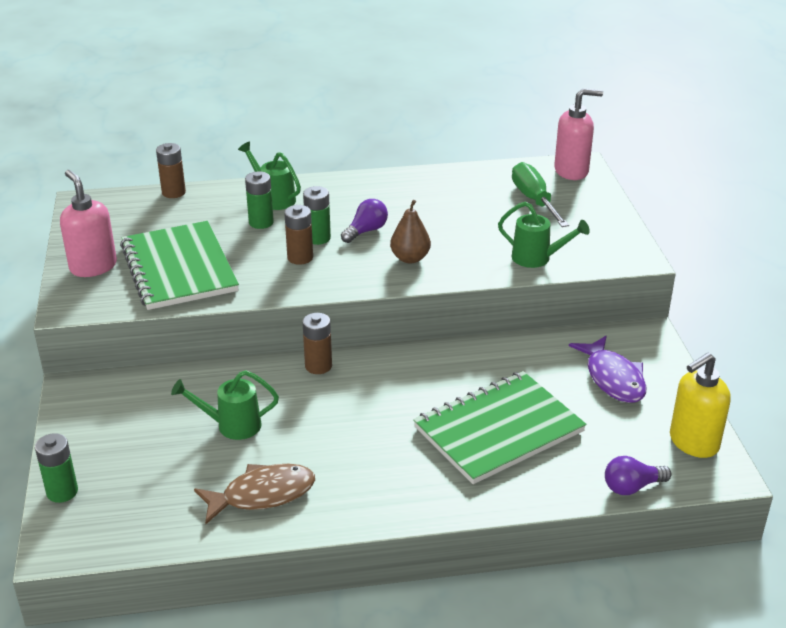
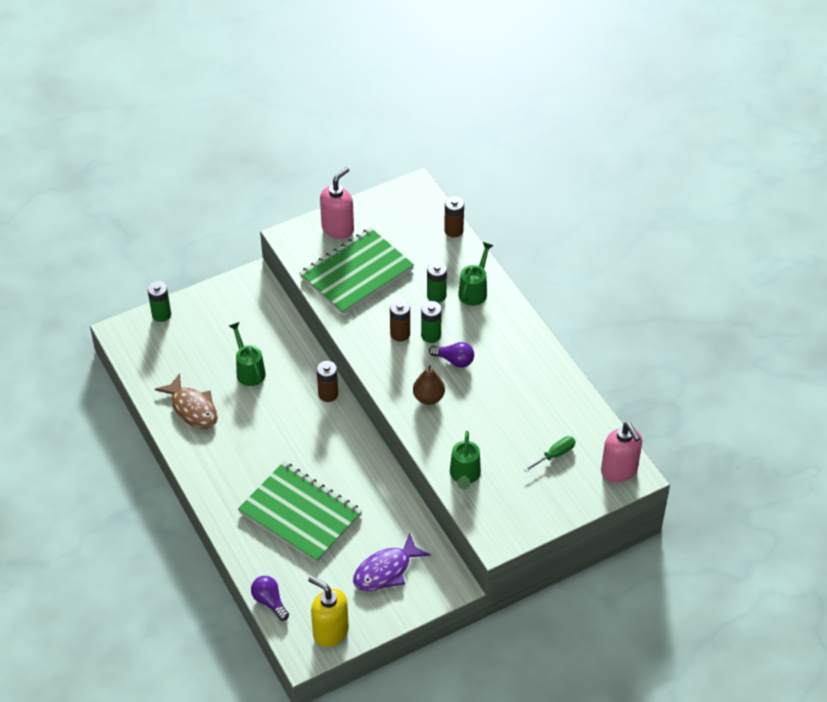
camera: 70 degrees right, 15 degrees up
green screwdriver [512,162,569,227] -> green screwdriver [524,436,576,472], size x0.61

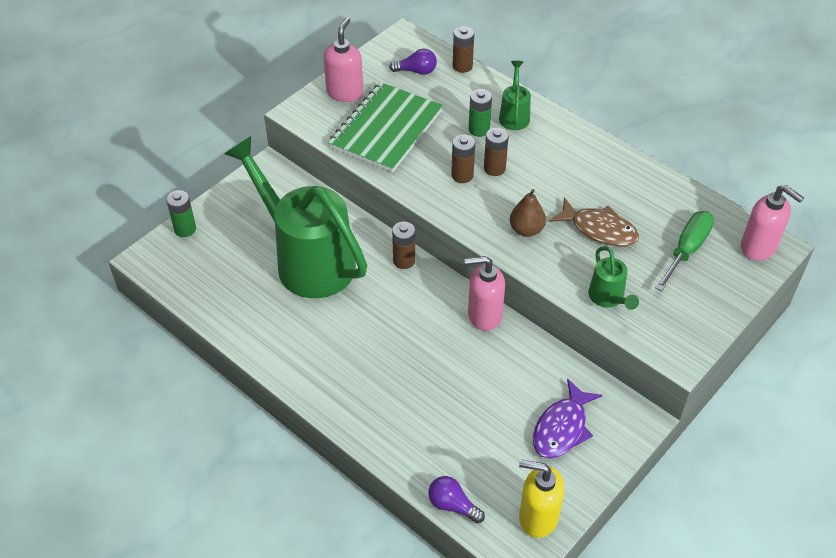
camera: 20 degrees left, 0 degrees up
brown fish [155,373,218,429] -> brown fish moved to [549,197,639,247]
green watering can [229,322,266,386] -> green watering can [225,136,367,298], size x2.36
green notebook [238,462,362,563] -> none
green battery [421,301,442,343] -> brown battery [484,127,509,176]
purple light bulb [429,342,474,368] -> purple light bulb moved to [389,49,437,75]
green screwdriver [524,436,576,472] -> green screwdriver [655,211,714,291], size x1.64
none -> pink soap dispenser [464,256,505,331]

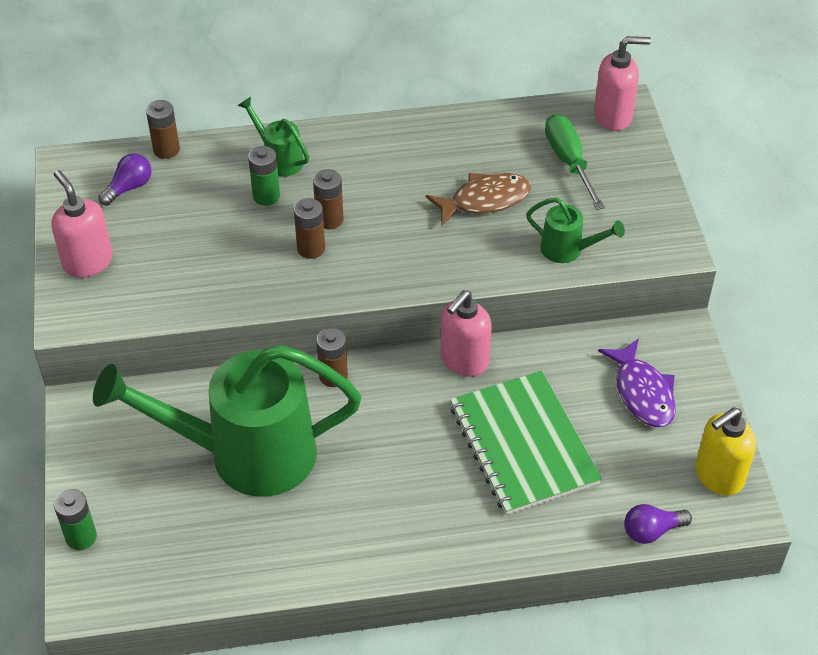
camera: 50 degrees left, 0 degrees up
green notebook [328,82,443,172] -> green notebook moved to [450,371,602,515]
brown pear [510,189,546,237] -> none

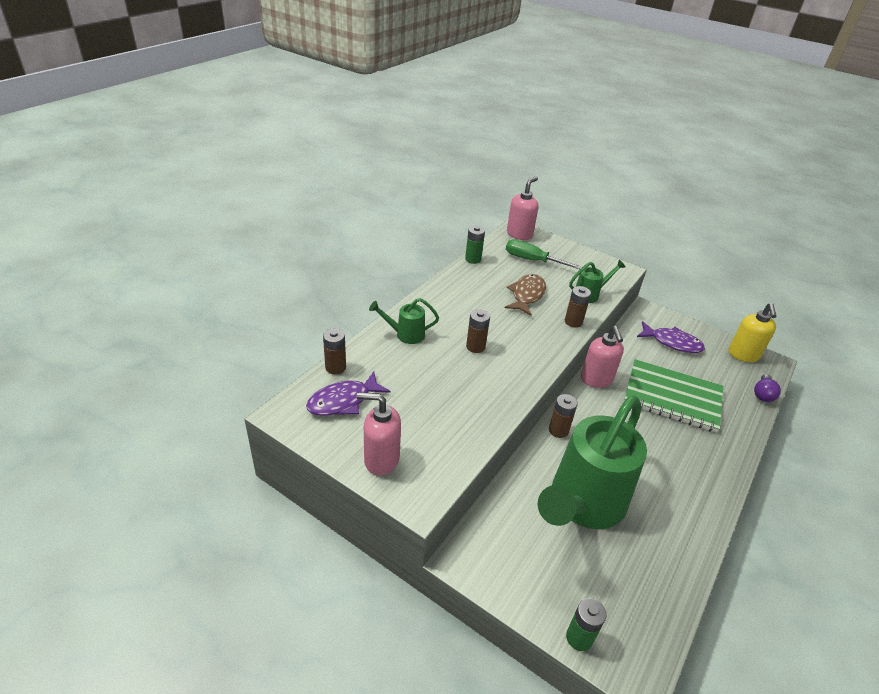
camera: 50 degrees left, 10 degrees down
purple light bulb [99,153,152,206] -> purple fish [306,371,390,416]
green battery [248,146,280,206] -> green battery moved to [465,226,485,264]
brown battery [294,198,325,259] -> brown battery moved to [565,286,591,328]

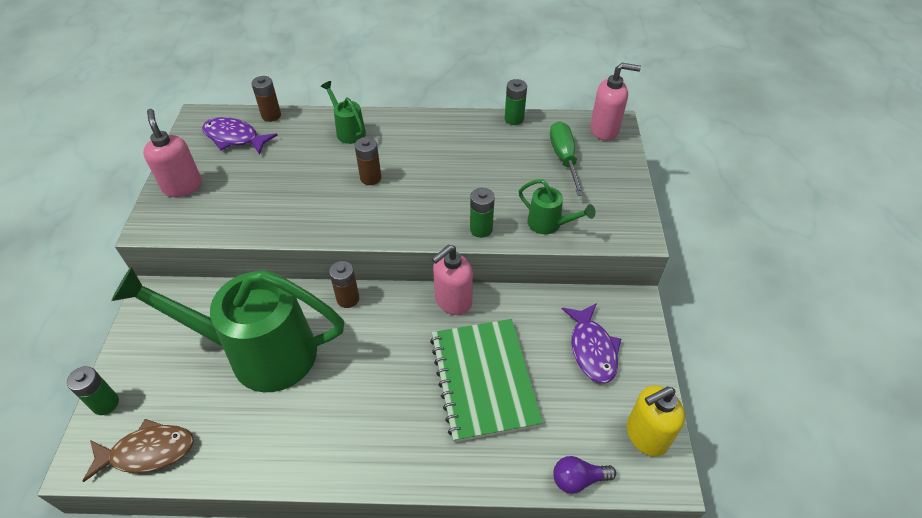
camera: 60 degrees right, 10 degrees up
brown fish [505,274,546,316] -> brown fish moved to [83,419,194,482]
brown battery [565,286,591,328] -> green battery [470,188,495,238]

